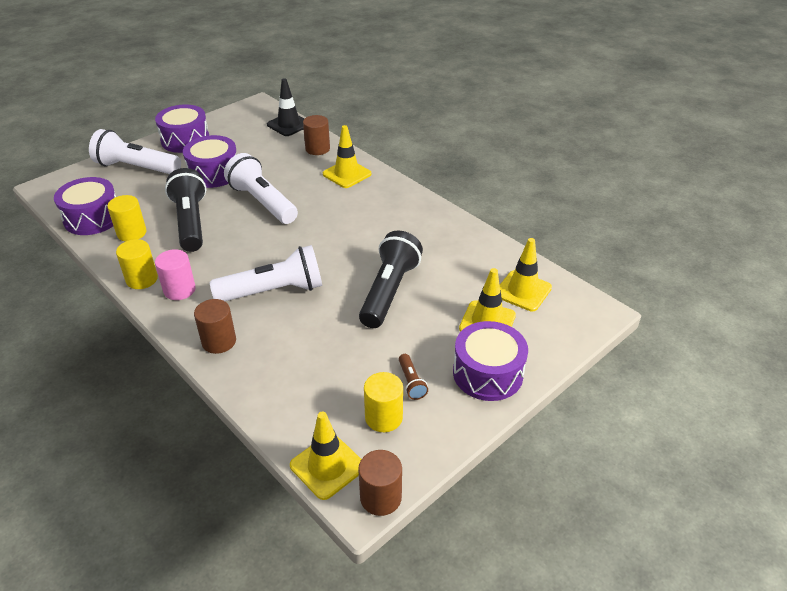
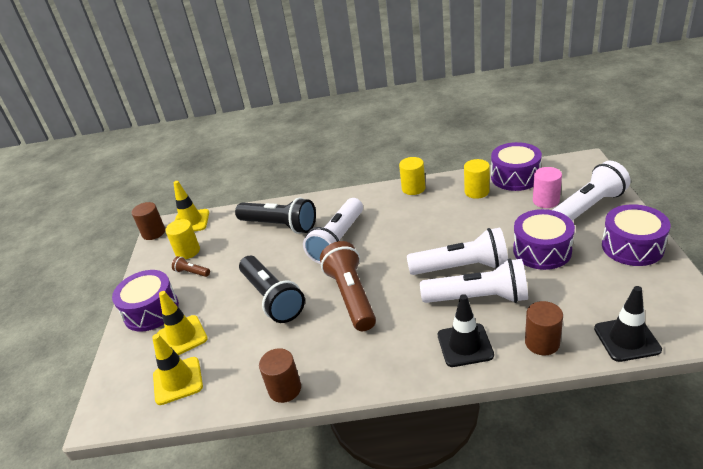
camera: 135 degrees right, 5 degrees down
pink cylinder [155,249,196,300] -> pink cylinder moved to [533,167,562,208]
black flashlight [165,168,206,252] -> black flashlight moved to [235,198,316,234]
brown cylinder [194,299,236,354] -> brown cylinder moved to [259,348,301,403]
yellow traffic cone [323,125,372,188] -> black traffic cone [438,294,494,367]
none -> brown flashlight [320,241,376,331]
none -> white flashlight [420,258,528,303]

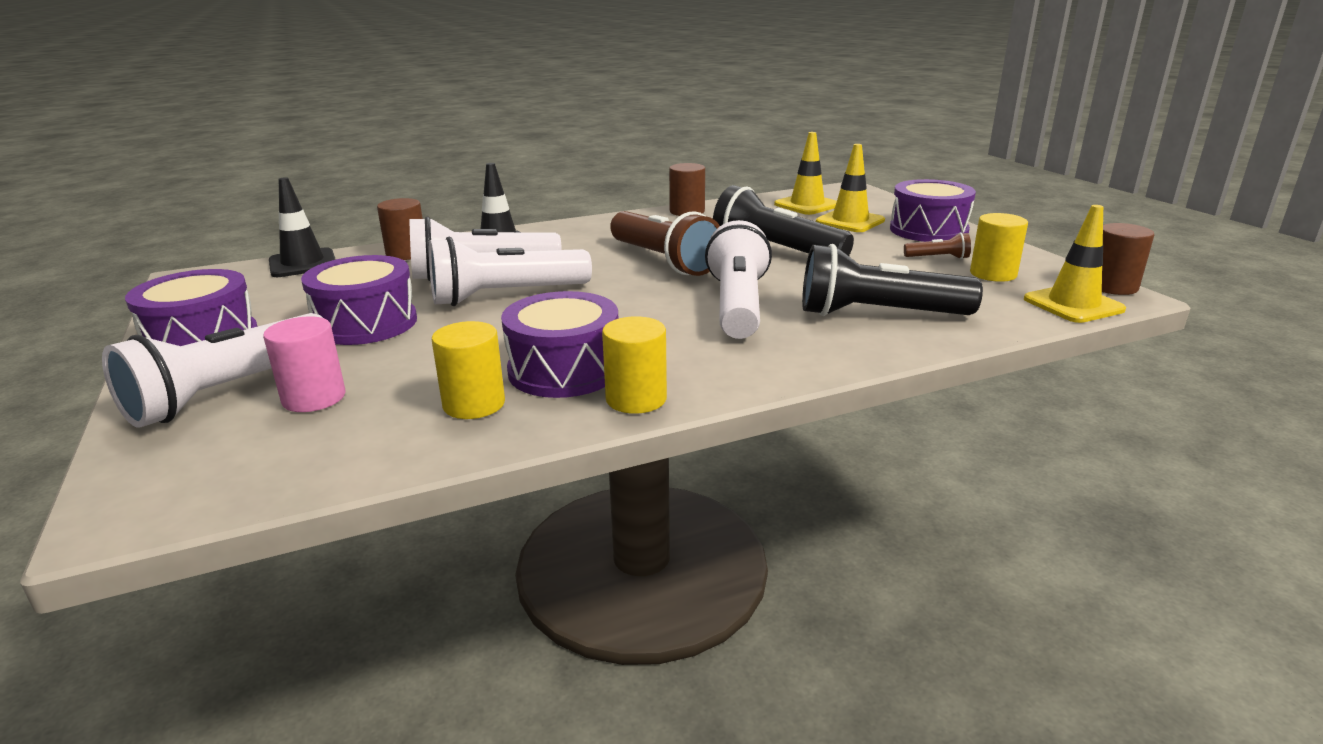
camera: 155 degrees right, 10 degrees down
purple drum [491,142,542,191] -> purple drum moved to [501,291,618,398]

